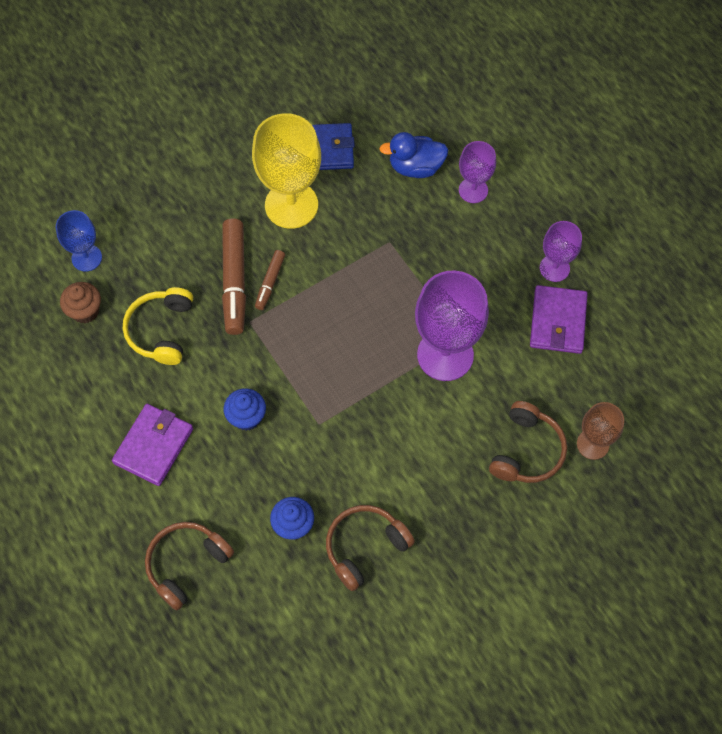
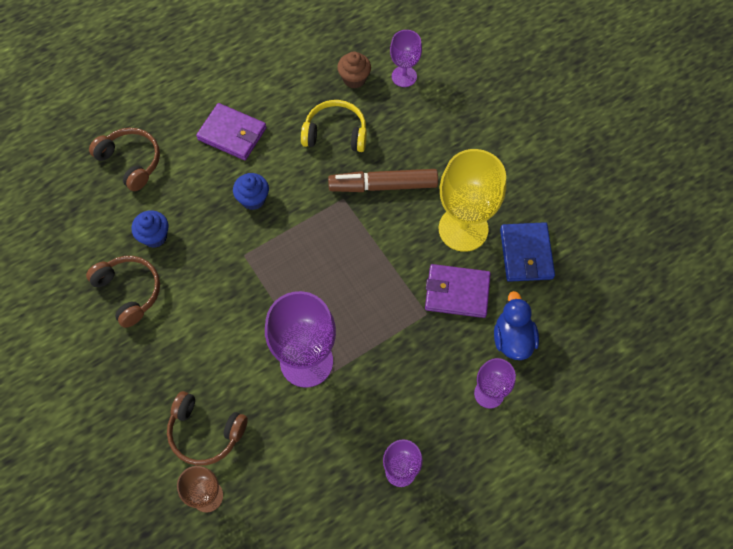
camera: 90 degrees right, 0 degrees up
blue goblet [56,210,102,272] -> purple goblet [390,30,422,87]
brown marker [255,250,285,310] -> none
purple wallet [530,285,588,354] -> purple wallet moved to [425,264,491,318]

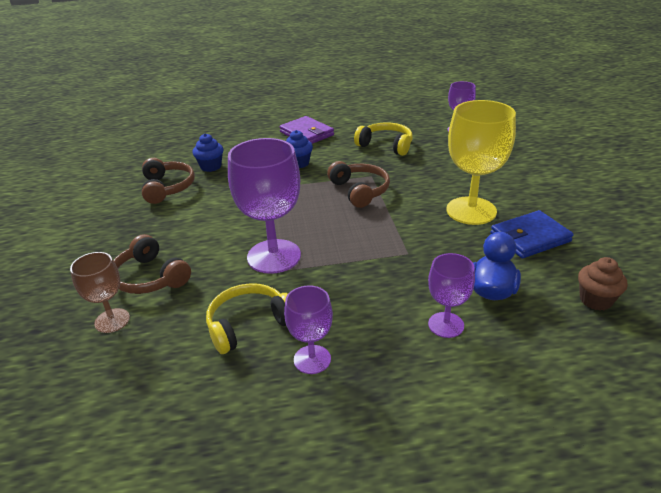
camera: 25 degrees right, 30 degrees down
brown headphones [89,128,160,191] -> brown headphones moved to [327,161,390,208]
brown marker [328,169,438,192] -> none
brown cupcake [337,51,371,88] -> brown cupcake moved to [578,257,628,311]
purple wallet [425,264,491,318] -> none
blue wallet [500,222,555,282] -> blue wallet turned 45 degrees clockwise [491,210,574,258]
none -> yellow headphones [206,283,288,354]

